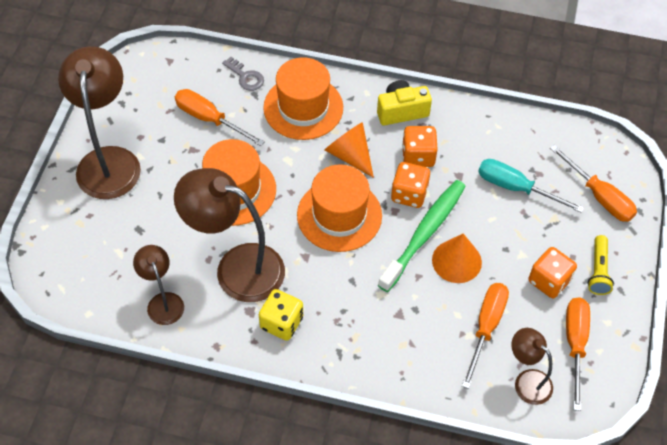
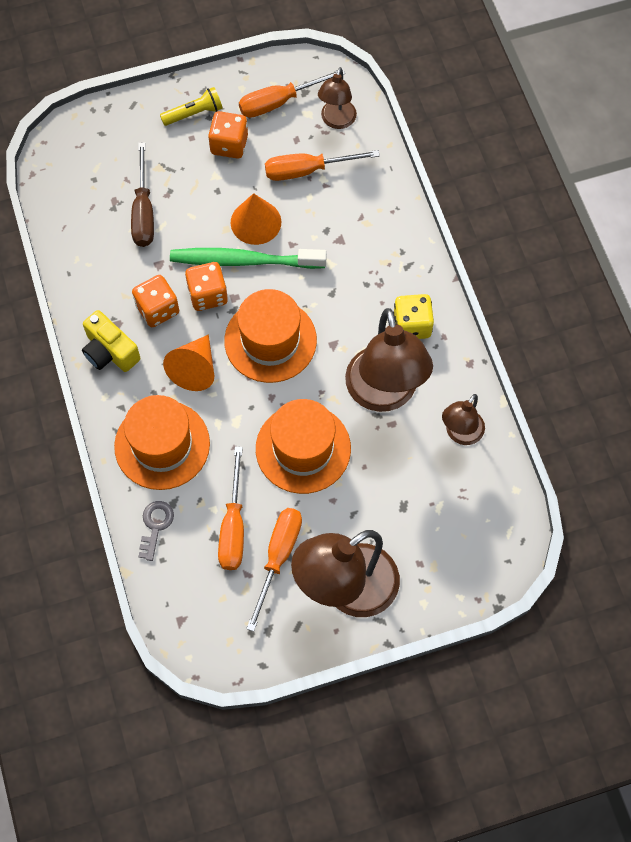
camera: 120 degrees left, 10 degrees up
turquoise screwdriver [478,159,584,213] -> brown screwdriver [131,142,154,247]
orange screwdriver [550,145,637,222] -> orange screwdriver moved to [246,508,302,632]

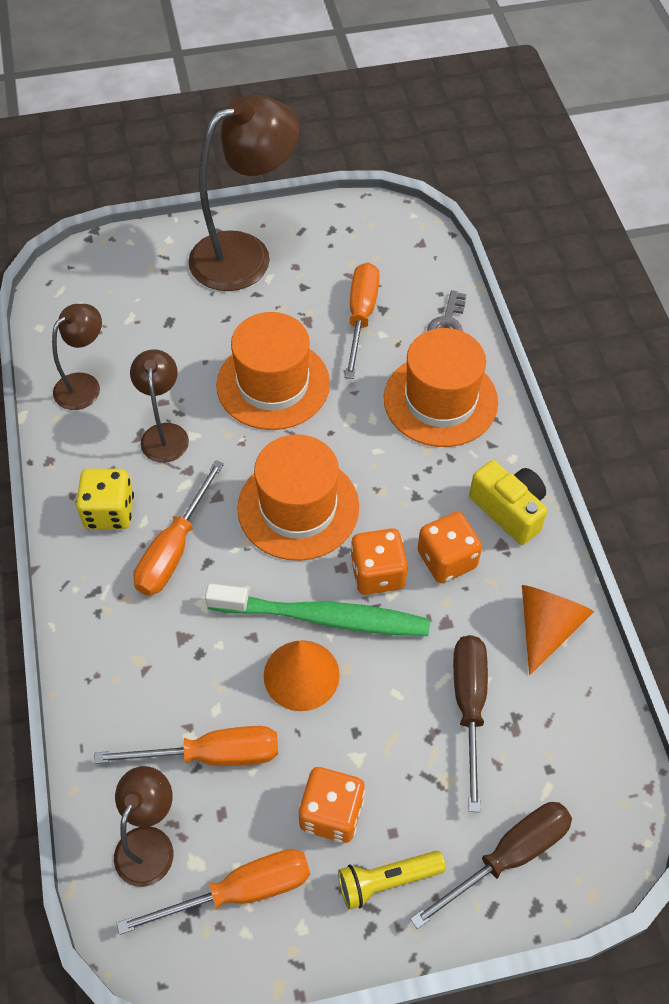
camera: 175 degrees left, 10 degrees down
orange cone [163,335,214,391] -> orange cone moved to [522,585,594,675]
orange screwdriver [246,508,302,632] -> orange screwdriver moved to [133,460,224,595]
brown lamp [345,308,433,412] -> brown lamp [130,349,189,463], size x0.53
none -> brown screwdriver [410,802,572,929]

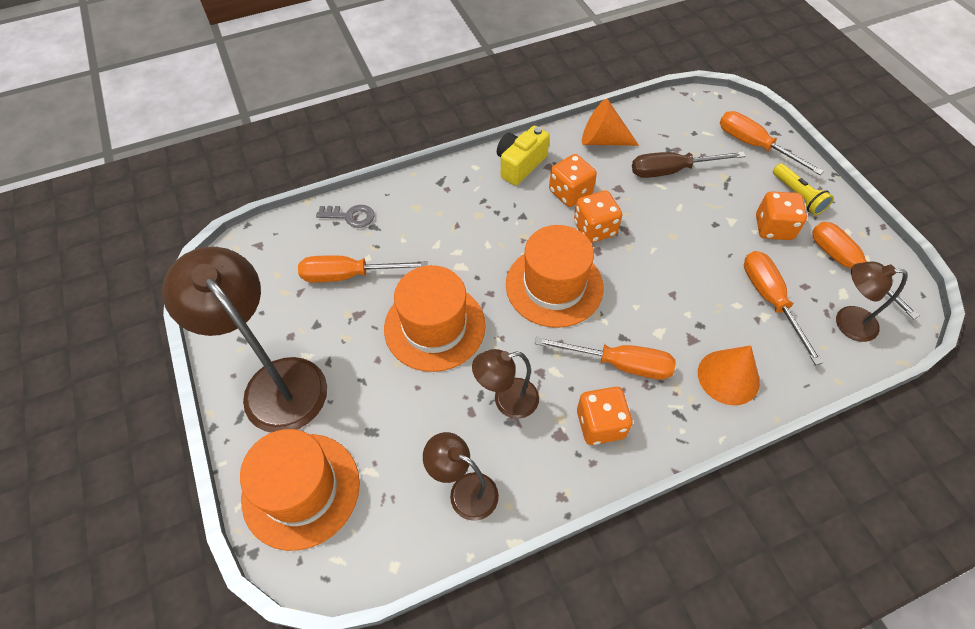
camera: 100 degrees left, 0 degrees up
yellow dice [76,469,134,529] -> orange dice [577,387,632,445]
green toothbrush [205,584,430,636] -> none
orange cone [264,640,340,711] -> orange cone moved to [698,345,760,405]
orange hat [384,328,498,447] -> orange hat moved to [240,429,360,551]
brown screwdriver [410,802,572,929] -> orange screwdriver [720,111,824,175]

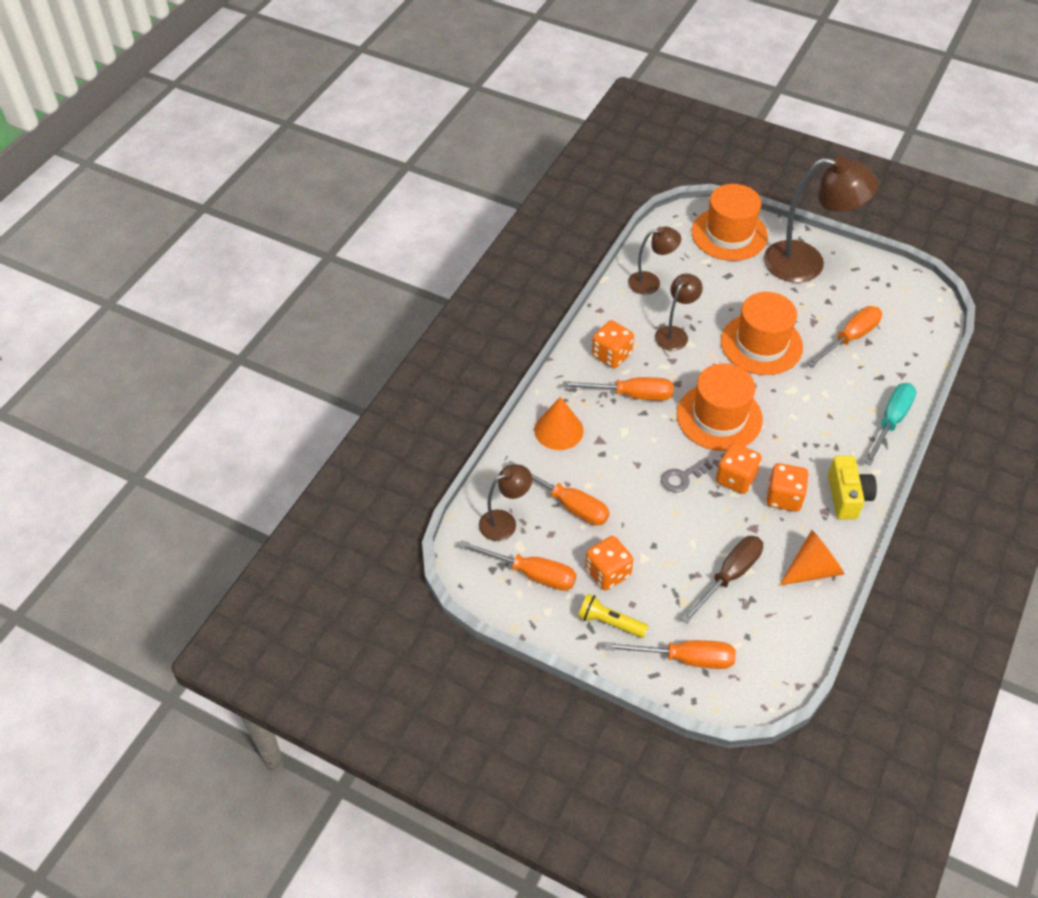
camera: 140 degrees right, 5 degrees down
grey key [316,205,374,228] -> grey key moved to [661,458,713,493]
orange screwdriver [535,336,676,380] -> orange screwdriver turned 150 degrees counterclockwise [562,377,674,401]
none -> turquoise screwdriver [864,383,917,466]

